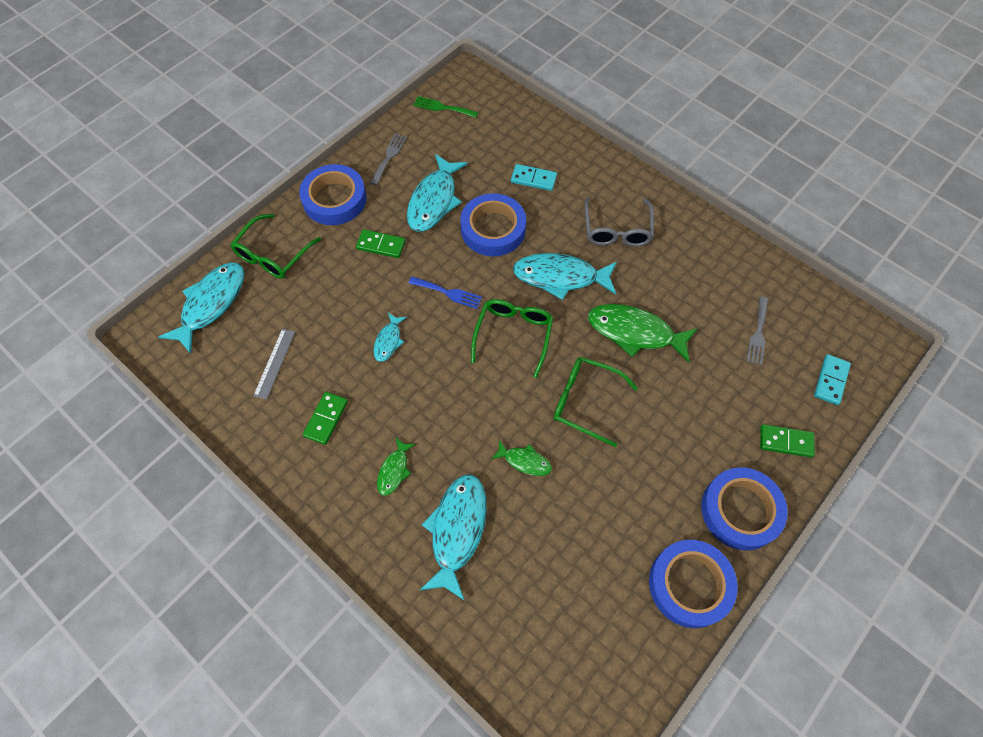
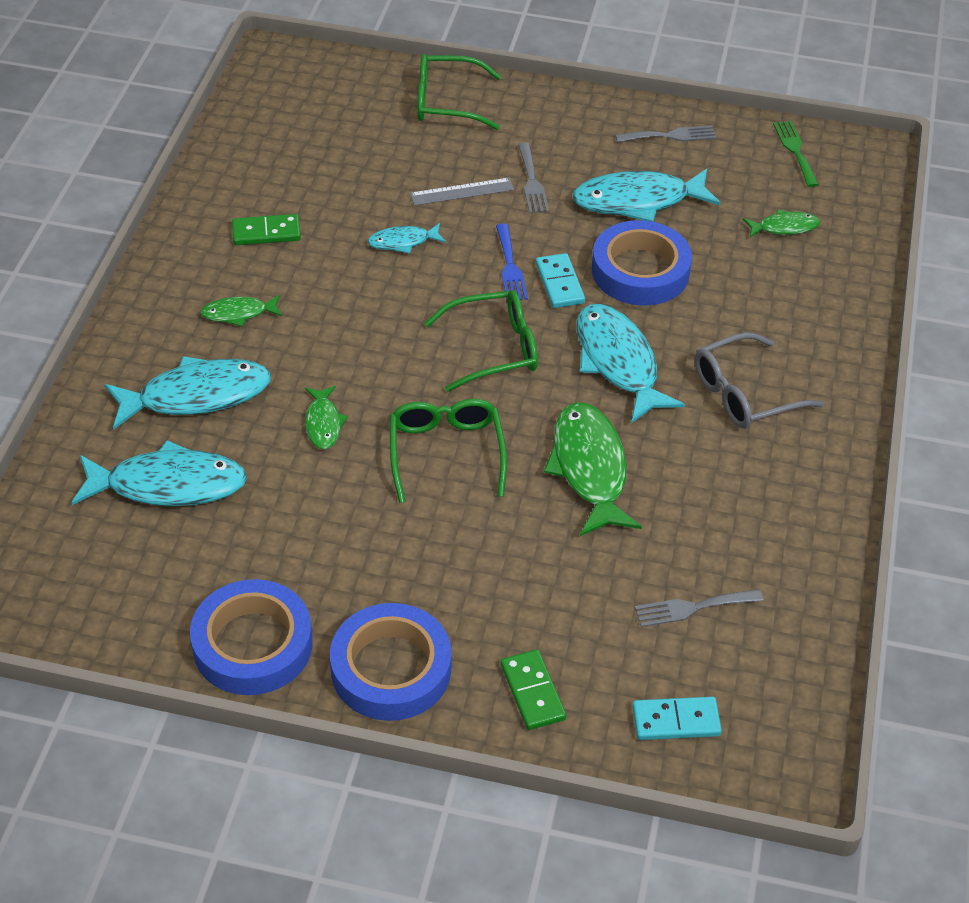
camera: 60 degrees right, 15 degrees down
turquoise fish [158,262,244,354] -> turquoise fish moved to [71,440,247,506]
grey ruler [253,329,295,400] -> grey ruler moved to [410,178,514,206]
blue tape [299,164,367,225] -> none
green domino [356,229,406,258] -> grey fork [518,142,549,213]
turquoise domino [511,164,557,191] -> turquoise domino moved to [536,253,585,308]
none -> green fish [743,209,820,238]

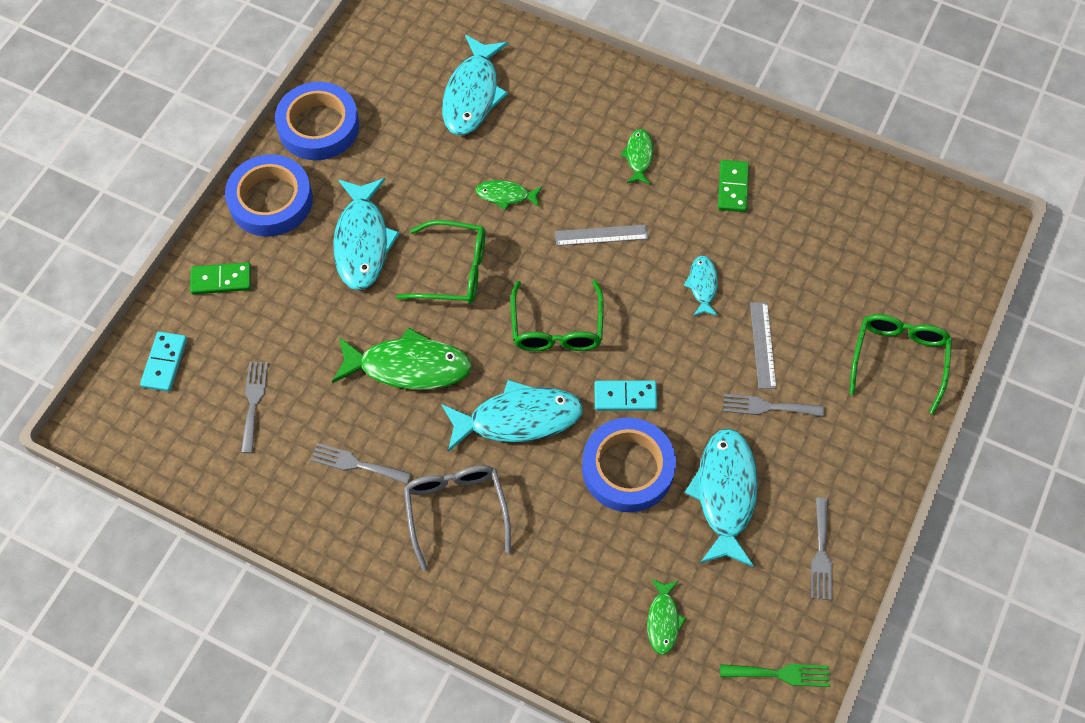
camera: 105 degrees right, 15 degrees up
turquoise fish [105,356,271,430] -> turquoise fish moved to [333,178,400,290]
blue fork [496,224,528,300] -> none
none -> grey fork [311,443,411,484]
none -> grey ruler [555,224,648,246]

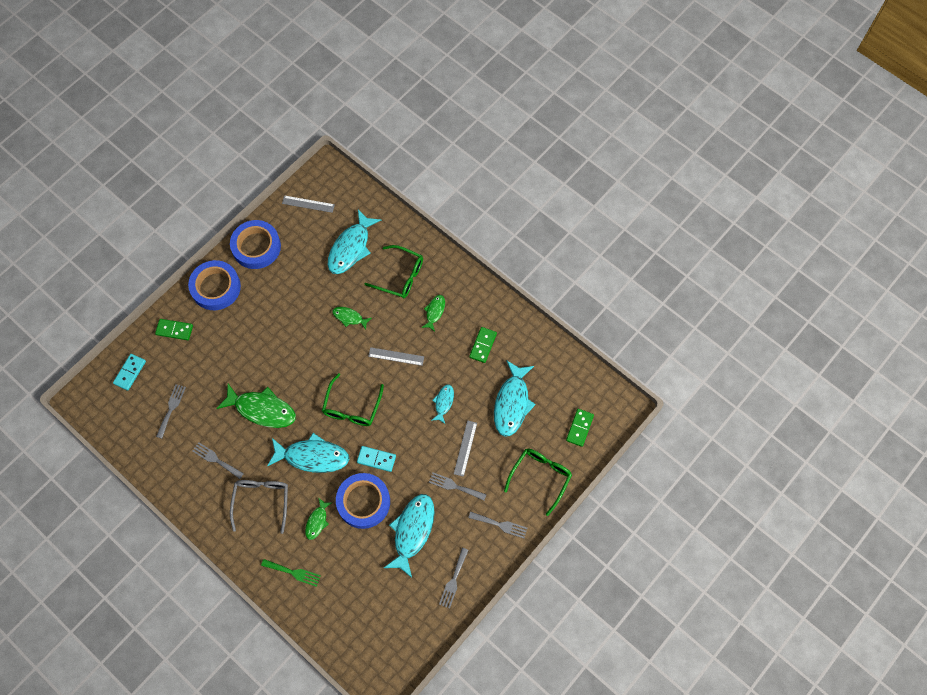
camera: 15 degrees right, 5 degrees up
turquoise fish [333,178,400,290] -> turquoise fish moved to [494,360,536,437]
green glasses [396,220,485,304] -> green glasses moved to [365,245,423,298]
green fish [647,578,686,655] -> green fish moved to [305,497,333,540]
green fork [720,664,830,687] -> green fork moved to [261,559,321,587]
none -> grey ruler [282,195,335,213]
none -> grey fork [468,511,527,538]
none -> green domino [566,409,594,447]

